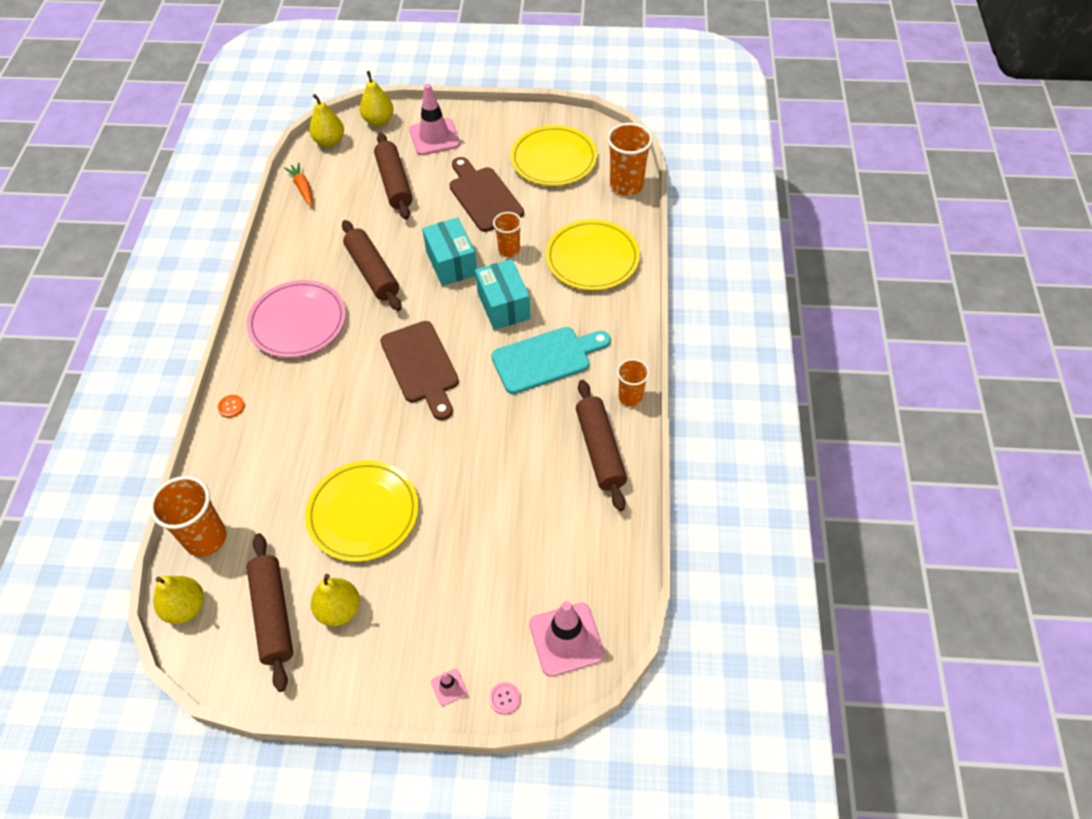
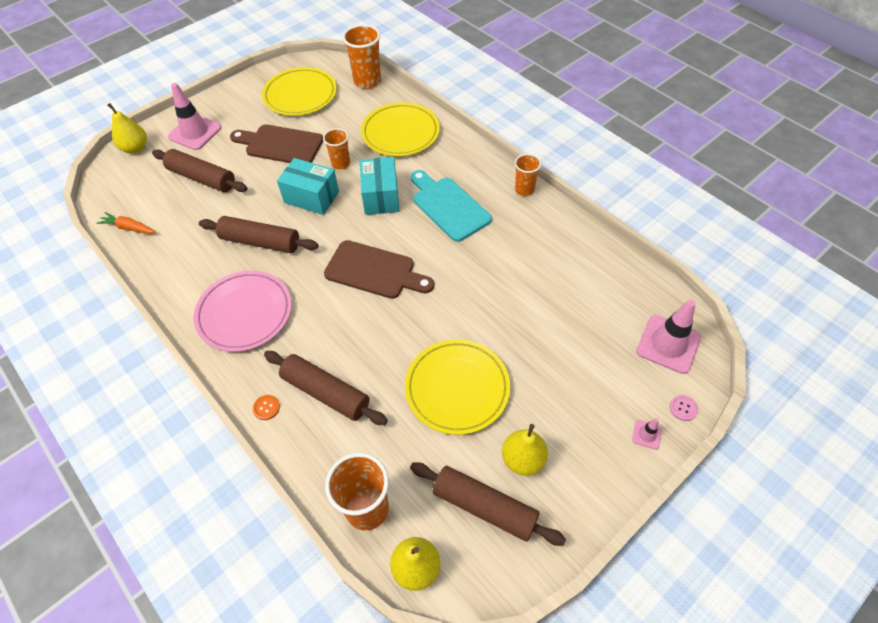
camera: 45 degrees left, 0 degrees up
yellow pear [309,94,344,147] -> none
turquoise box [475,259,531,330] -> turquoise box turned 60 degrees clockwise [360,157,399,215]
turquoise cutting board [491,327,611,394] -> turquoise cutting board turned 60 degrees counterclockwise [410,170,492,242]
brown rolling pin [576,380,627,511] -> brown rolling pin moved to [264,351,388,425]

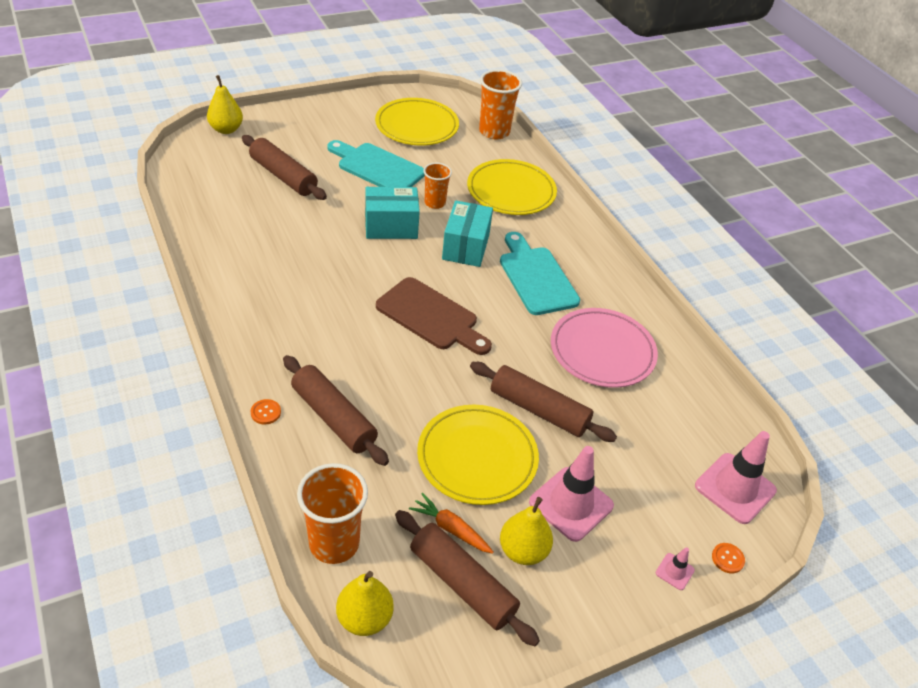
camera: 10 degrees right, 10 degrees down
orange carrot [96,212,156,234] -> orange carrot moved to [409,493,494,554]
pink traffic cone [168,83,222,150] -> pink traffic cone moved to [529,446,614,542]
pink plate [194,270,292,352] -> pink plate moved to [551,308,658,388]
brown rolling pin [199,216,318,253] -> brown rolling pin moved to [470,362,617,442]
brown cutting board [230,124,323,163] -> turquoise cutting board [327,140,425,187]
turquoise box [277,158,339,215] -> turquoise box turned 45 degrees counterclockwise [365,187,420,239]
orange cup [515,154,541,196] -> none
pink button [670,395,698,421] -> orange button [712,543,745,574]

